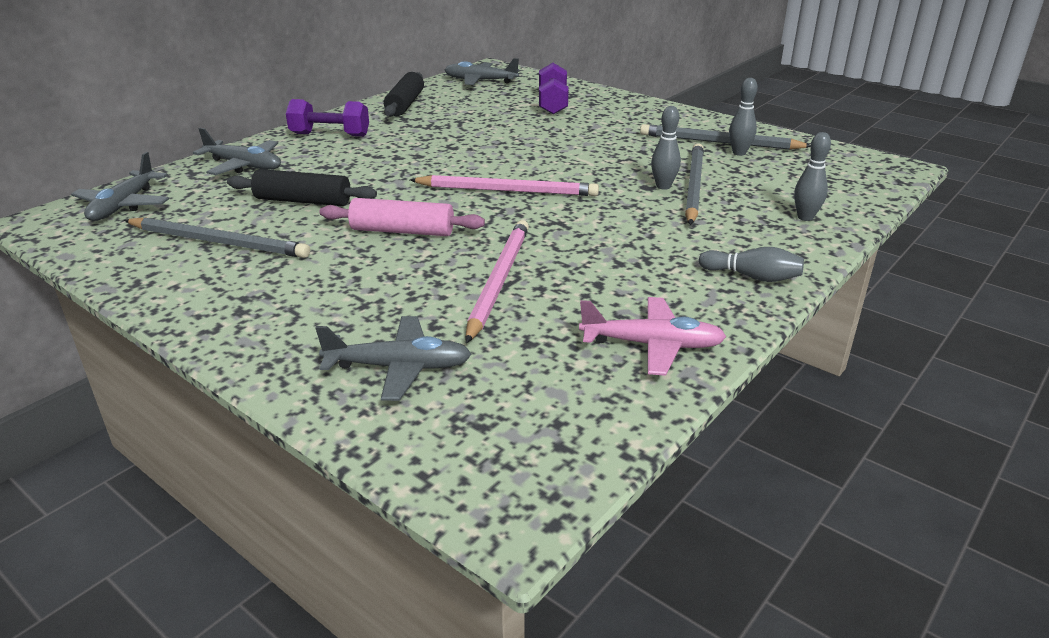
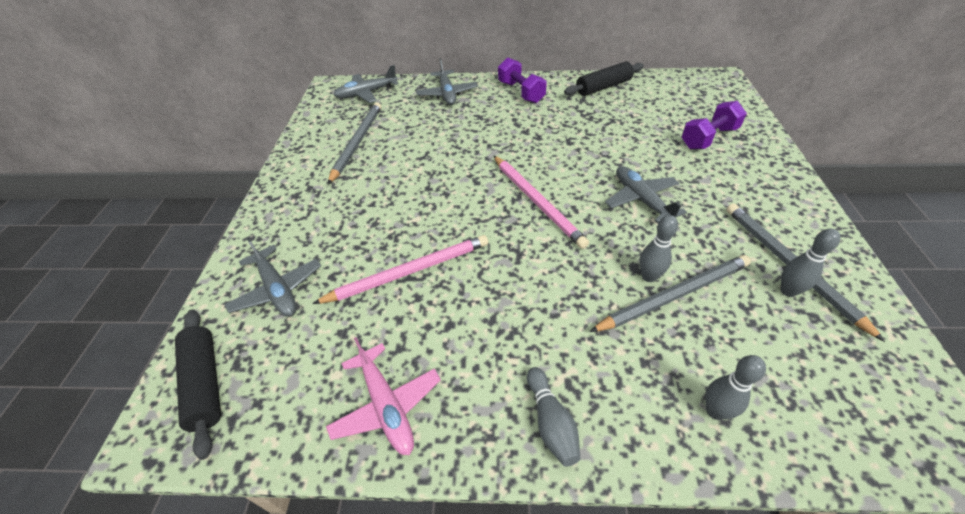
camera: 55 degrees right, 15 degrees up
grey pencil [124,217,310,258] -> grey pencil turned 150 degrees counterclockwise [328,102,381,185]
black rolling pin [227,169,377,206] -> black rolling pin moved to [175,310,221,460]
pink rolling pin [319,198,485,236] -> none
grey plane [445,58,519,85] -> grey plane moved to [605,166,687,223]

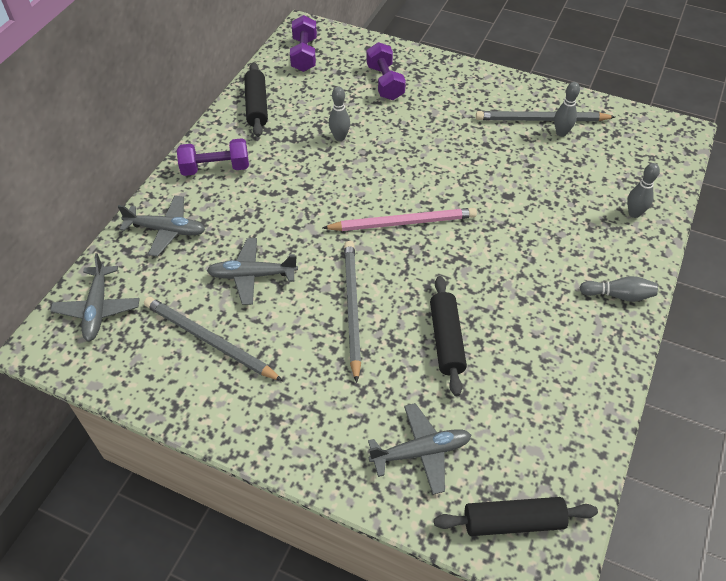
camera: 70 degrees left, 5 degrees up
pink pencil [312,235,488,304] -> black rolling pin [430,276,467,396]
pink plane [326,337,441,455] -> none
grey pencil [590,255,751,332] -> grey pencil moved to [344,241,361,383]
grey plane [605,166,687,223] -> grey plane moved to [207,238,298,305]
grey bowling pin [639,215,678,282] -> grey bowling pin moved to [329,86,350,141]
none -> purple dumbbell [290,15,317,72]

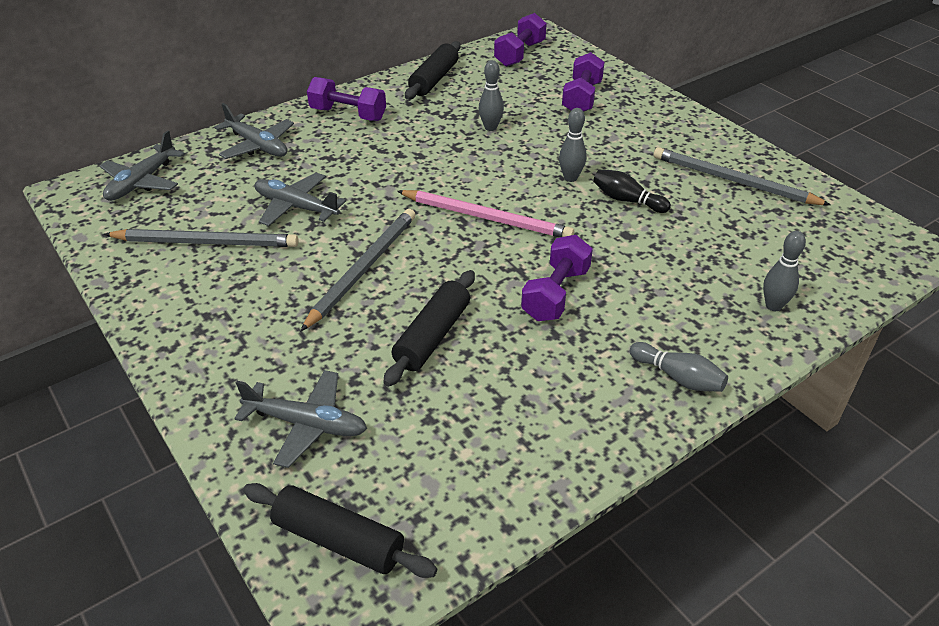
camera: 30 degrees right, 10 degrees down
grey pencil [144,297,283,381] -> grey pencil turned 120 degrees clockwise [104,229,299,247]
grey bowling pin [554,82,580,137] -> grey bowling pin moved to [559,108,587,182]
none -> purple dumbbell [521,235,593,321]
none -> black bowling pin [593,170,671,213]

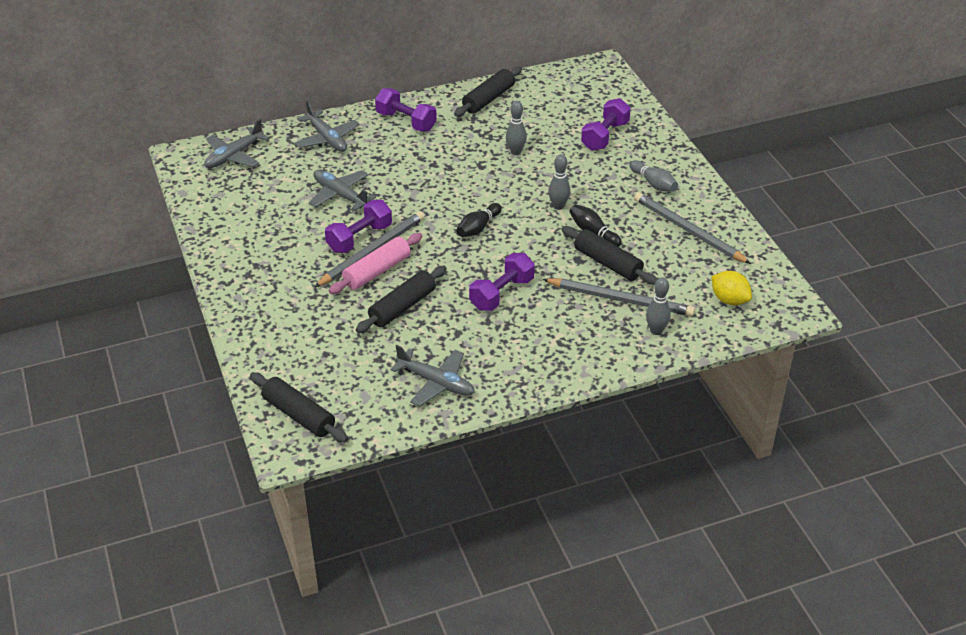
camera: 15 degrees right, 0 degrees up
grey pencil [104,229,299,247] -> grey pencil moved to [542,278,695,316]
grey plane [234,370,367,468] -> grey plane moved to [390,345,475,406]
pink pencil [397,190,574,238] -> black bowling pin [457,203,502,237]
purple dumbbell [494,13,547,67] -> purple dumbbell moved to [325,200,392,253]
grey bowling pin [630,342,728,392] -> grey bowling pin moved to [630,160,678,192]
none -> pink rolling pin [329,233,423,294]
none -> black rolling pin [561,226,657,285]
none -> yellow lemon [711,271,752,306]

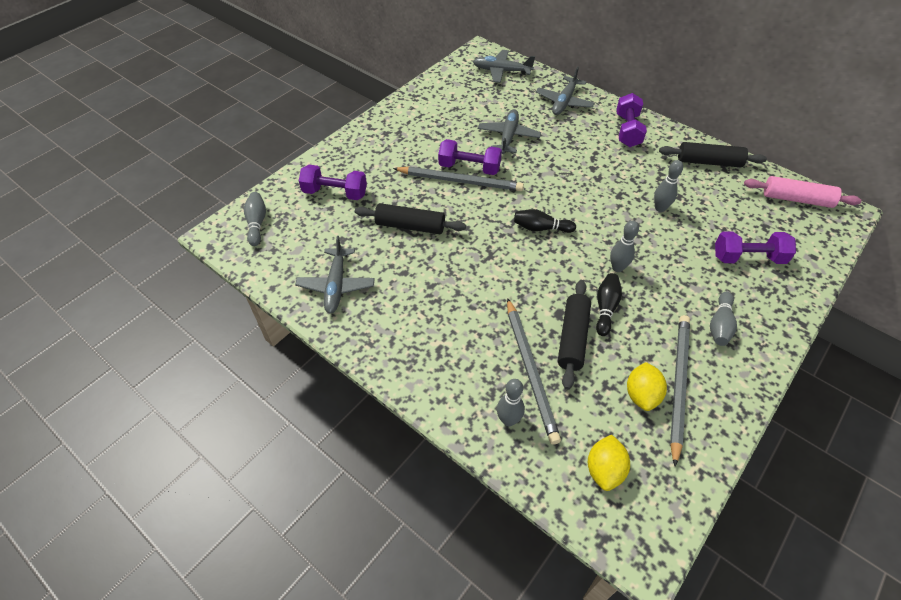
camera: 60 degrees right, 10 degrees up
black rolling pin [250,372,348,442] -> grey bowling pin [244,192,266,246]
pink rolling pin [329,233,423,294] -> pink rolling pin moved to [744,176,862,208]
purple dumbbell [469,253,535,311] -> purple dumbbell moved to [299,165,367,200]
none -> yellow lemon [627,362,667,411]

